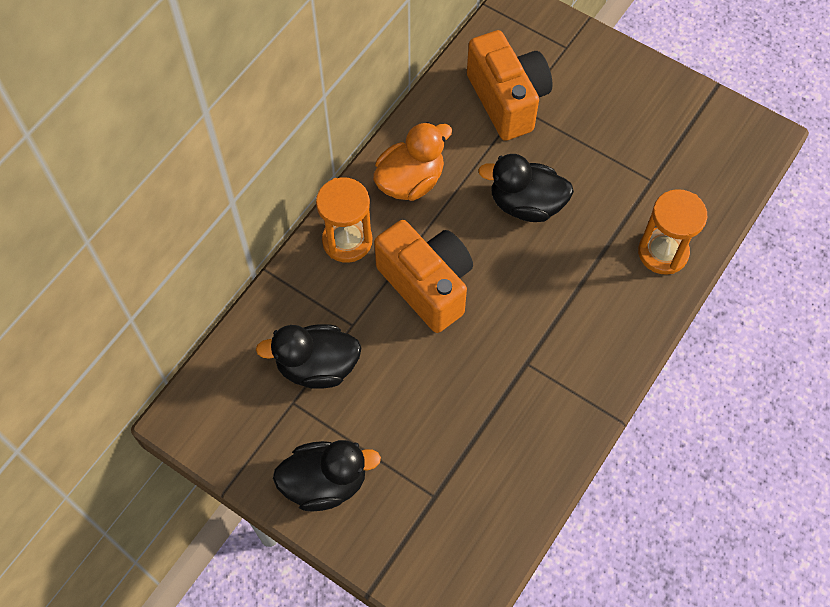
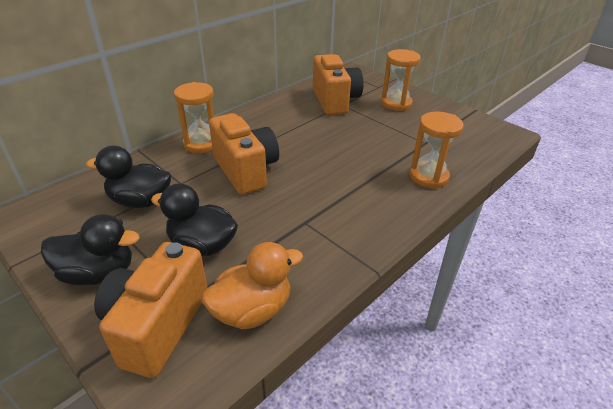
camera: 10 degrees right, 25 degrees down
orange duck [373,122,452,201] -> orange duck moved to [202,242,303,329]
black duck [478,154,574,222] -> black duck moved to [151,183,238,256]
none -> orange camera [94,242,208,378]
none -> orange hourglass [381,49,421,111]

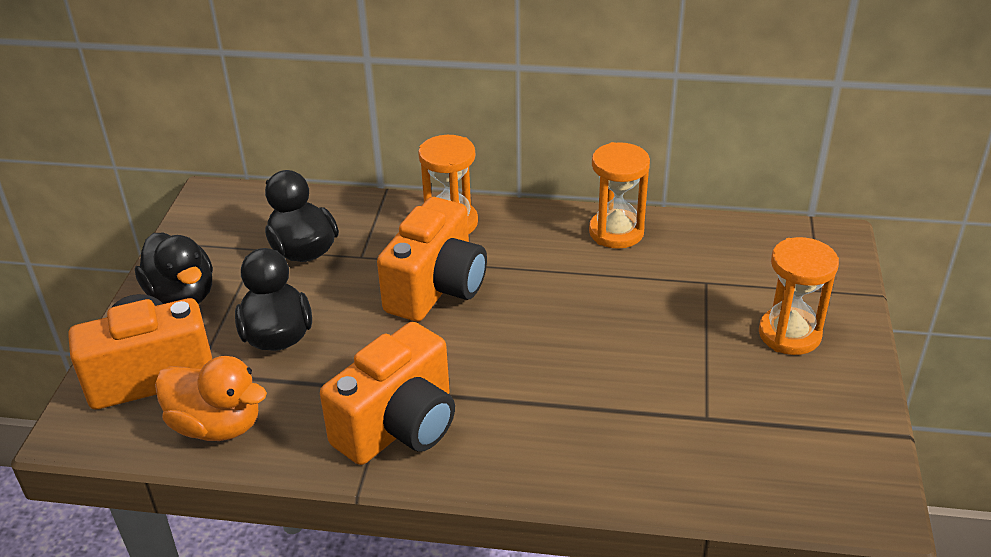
camera: 55 degrees right, 0 degrees up
orange camera [313,54,364,115] -> orange camera moved to [320,322,455,465]
orange hourglass [410,112,463,189] -> orange hourglass moved to [589,142,650,249]

